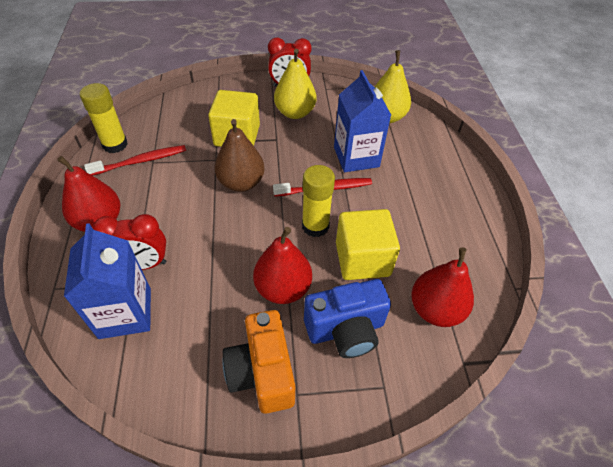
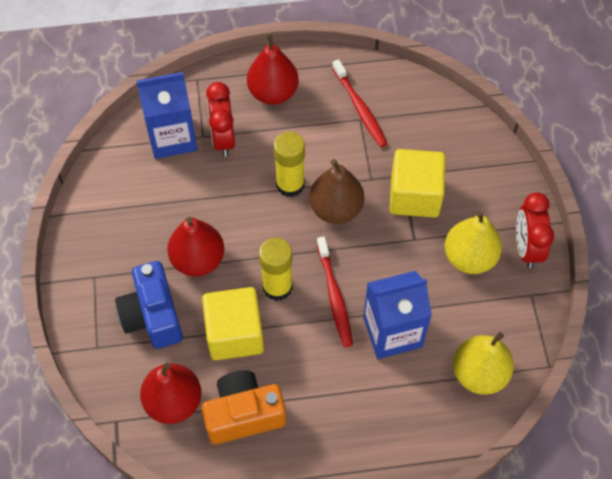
camera: 90 degrees right, 10 degrees up
yellow glue stick [80,83,128,153] -> yellow glue stick moved to [274,132,305,197]
orange camera [222,310,295,414] -> orange camera moved to [201,370,286,444]

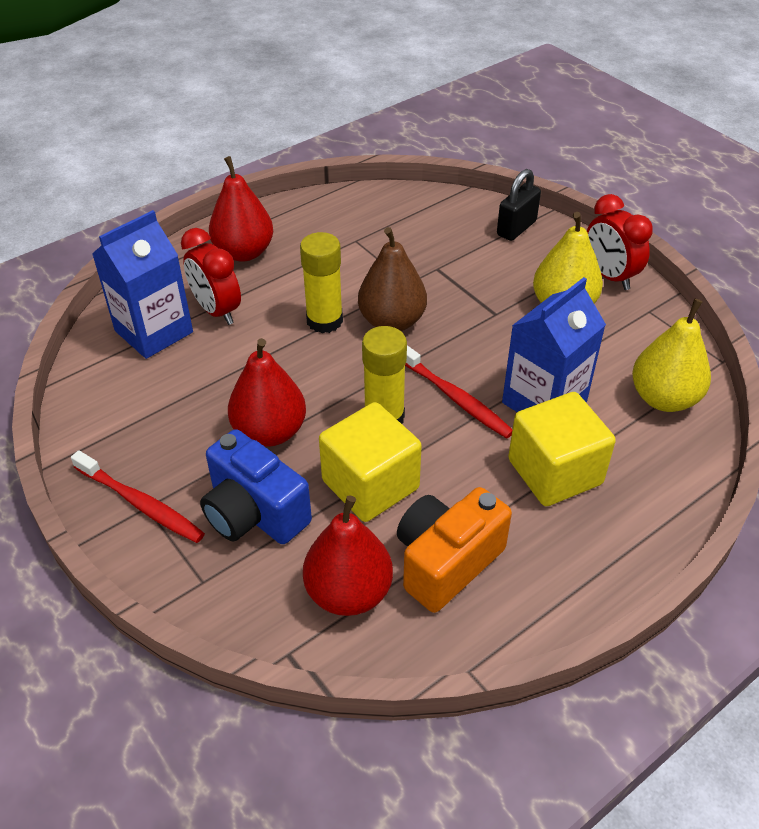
camera: 30 degrees left, 15 degrees down
red toothbrush [332,59,387,147] -> red toothbrush moved to [71,450,205,543]
yellow cube [390,149,446,218] -> yellow cube moved to [508,392,616,506]
none -> black padlock [497,169,541,241]

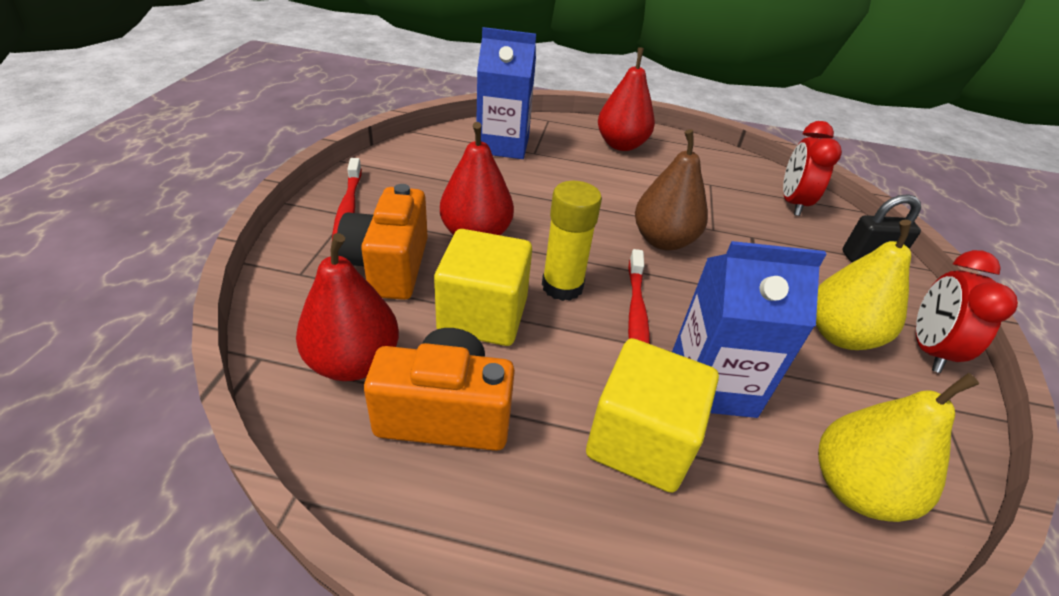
camera: 45 degrees right, 5 degrees down
red clock [181,228,241,325] -> red clock moved to [783,121,842,216]
blue camera [200,429,312,544] -> orange camera [337,184,428,300]
yellow glue stick [300,232,343,333] -> none

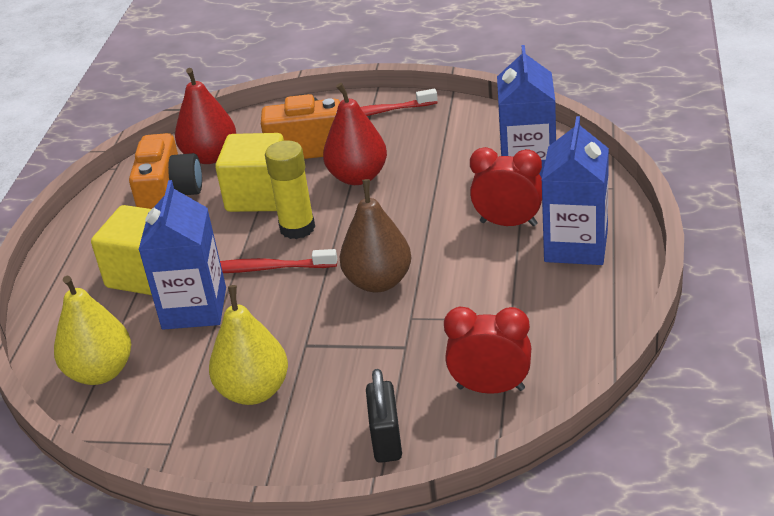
camera: 95 degrees right, 5 degrees down
red pear [598,47,655,151] -> blue carton [542,116,609,265]
red clock [916,250,1018,373] -> red clock moved to [470,147,542,226]

